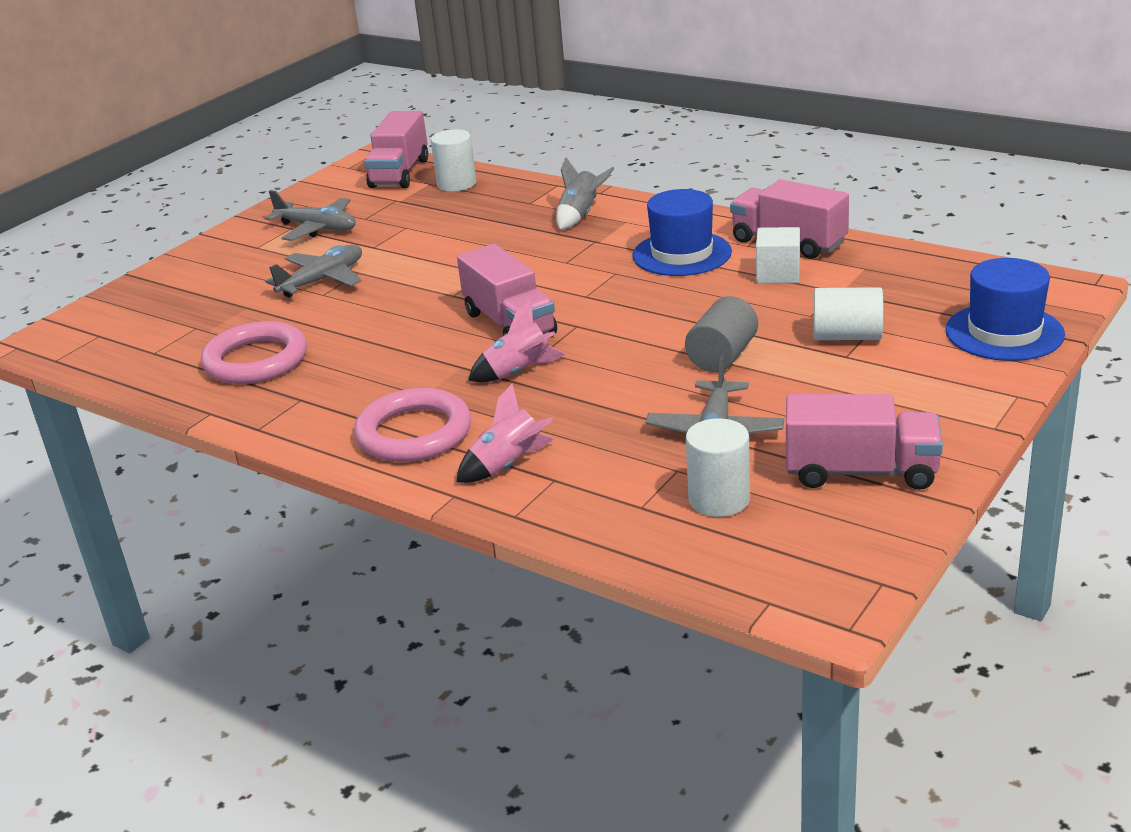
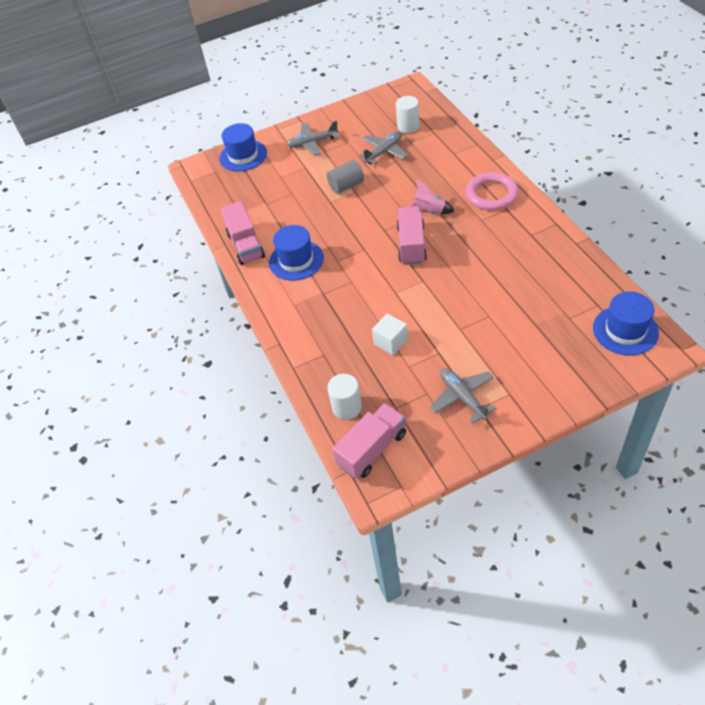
camera: 145 degrees left, 20 degrees up
pink ring [201,321,307,384] -> none
grey plane [265,245,362,297] -> grey plane moved to [286,121,339,156]
pink rocket [456,383,554,483] -> none
grey rocket [556,157,614,230] -> none
white cube [756,227,800,283] -> white cube moved to [372,313,408,355]
pink truck [786,394,943,490] -> none
white cylinder [814,287,883,340] -> none
none -> blue hat [593,292,659,356]

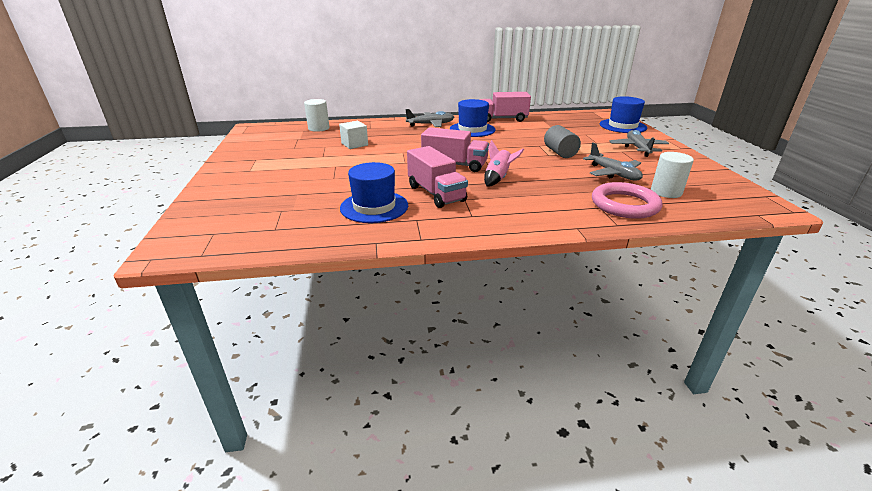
camera: 100 degrees right, 20 degrees down
pink truck [332,403,406,479] -> pink truck moved to [407,146,468,208]
grey plane [430,368,497,423] -> grey plane moved to [405,109,454,127]
pink ring [465,172,519,210] -> pink ring moved to [592,182,663,219]
blue hat [593,292,659,356] -> blue hat moved to [340,162,408,223]

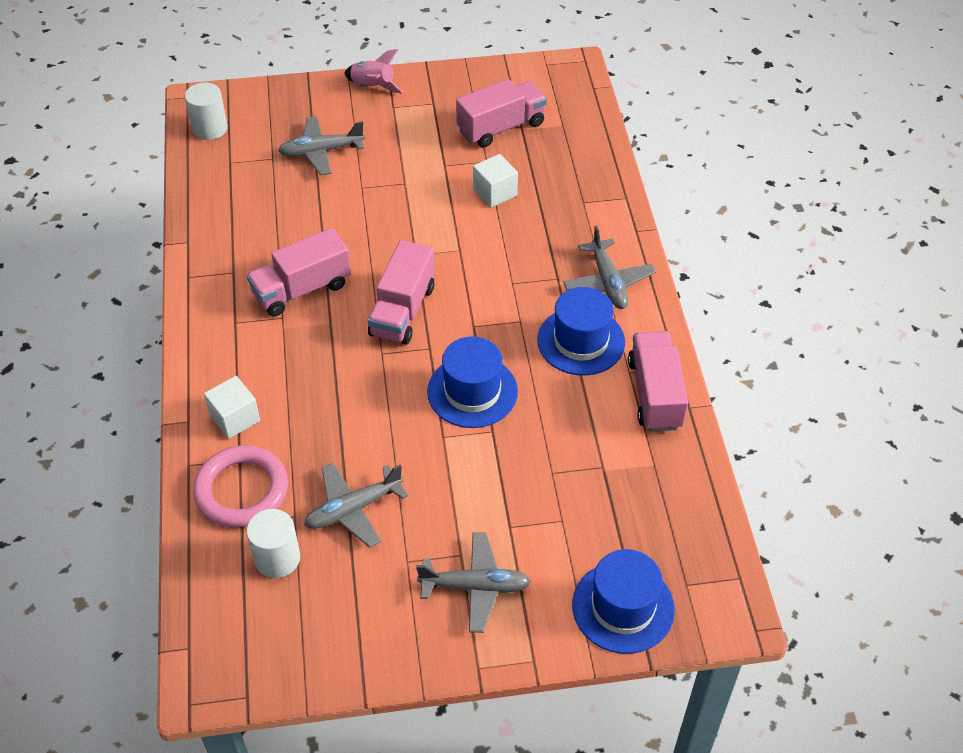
camera: 90 degrees right, 20 degrees up
white cylinder [304,99,329,132] -> white cylinder moved to [185,82,228,140]
blue hat [340,162,408,223] -> blue hat moved to [427,336,518,428]
pink rocket [484,140,524,187] -> pink rocket moved to [344,49,403,94]
grey cylinder [544,125,581,158] -> none
none -> white cube [204,376,260,439]
none -> grey plane [278,116,365,175]
none -> pink truck [456,79,547,147]

